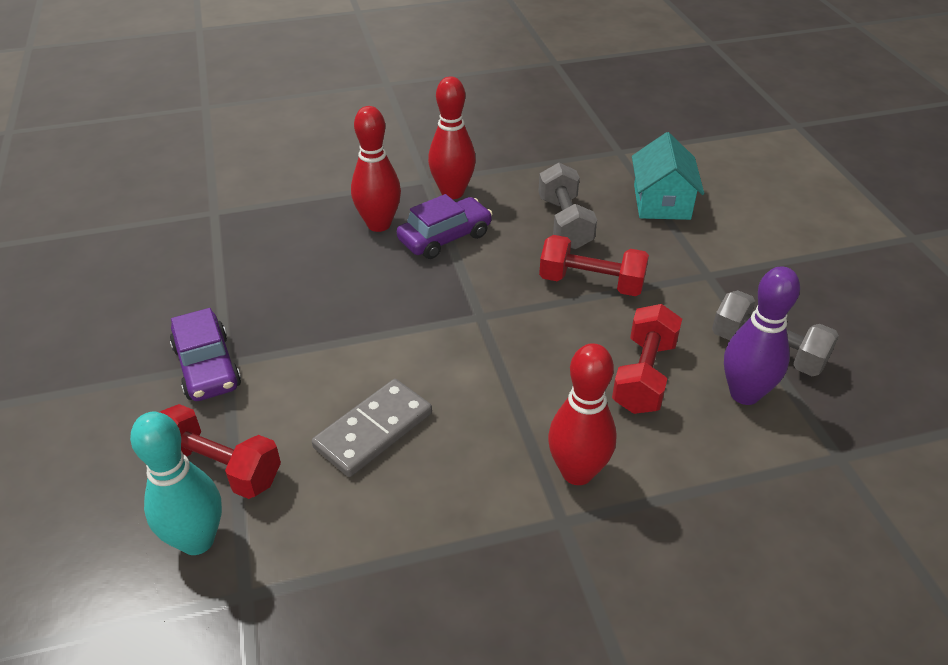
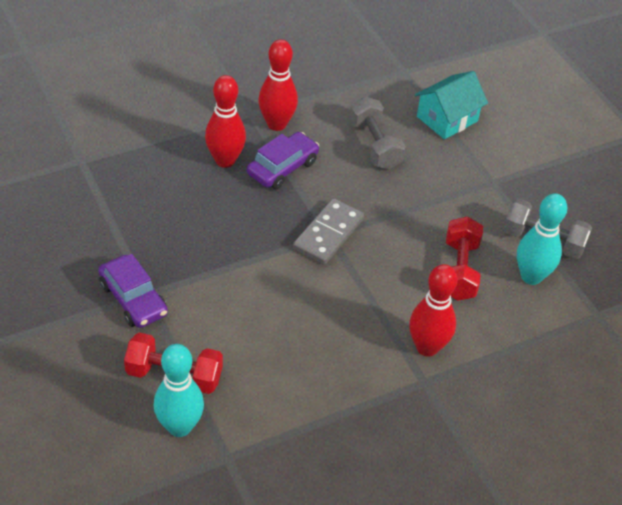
camera: 15 degrees left, 5 degrees up
grey domino [312,379,432,477] -> grey domino moved to [293,198,364,265]
red dumbbell [539,235,649,296] -> none
turquoise house [632,132,704,220] -> turquoise house turned 60 degrees clockwise [415,71,488,139]
purple bowling pin [724,266,800,405] -> turquoise bowling pin [517,193,567,285]

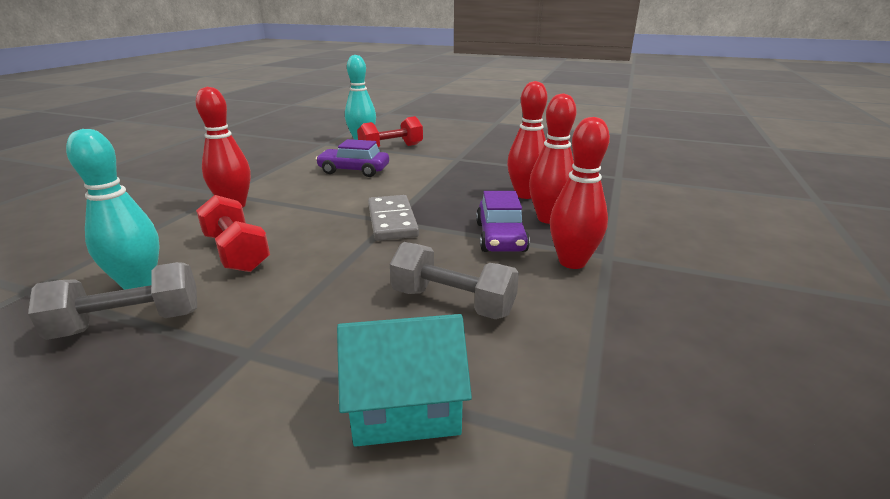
camera: 140 degrees right, 20 degrees down
purple car [98,254,168,328] -> purple car moved to [316,139,389,177]
turquoise house [415,71,488,139] -> turquoise house turned 75 degrees clockwise [337,314,472,447]
none -> red bowling pin [507,81,547,199]

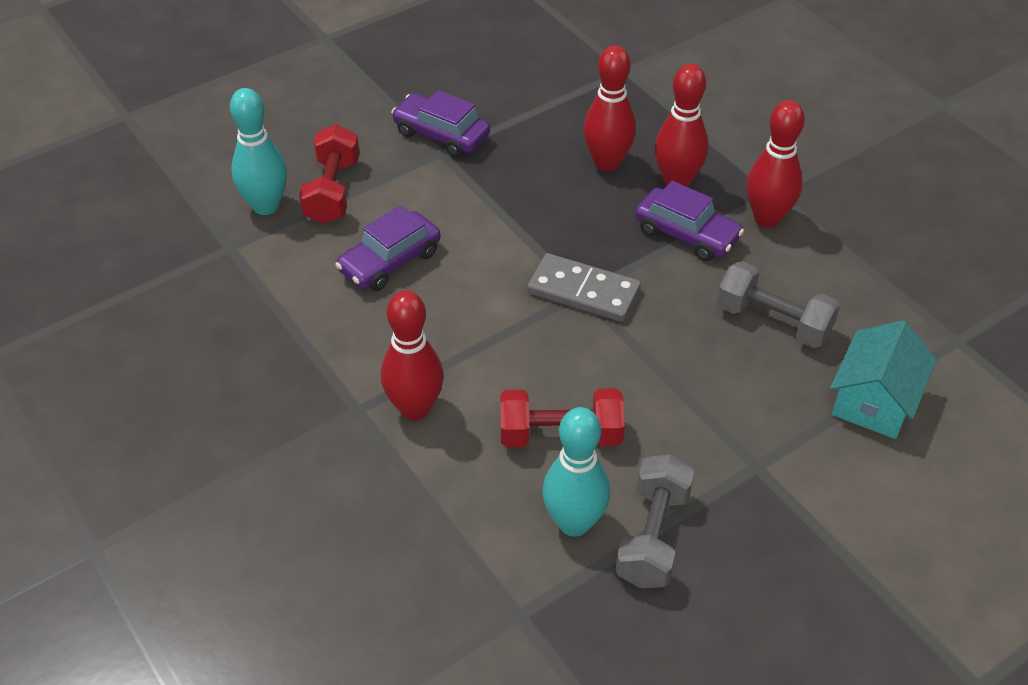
camera: 55 degrees left, 20 degrees up
grey dumbbell [390,242,519,319] -> grey dumbbell turned 60 degrees clockwise [717,261,840,348]
none -> purple car [391,90,490,157]

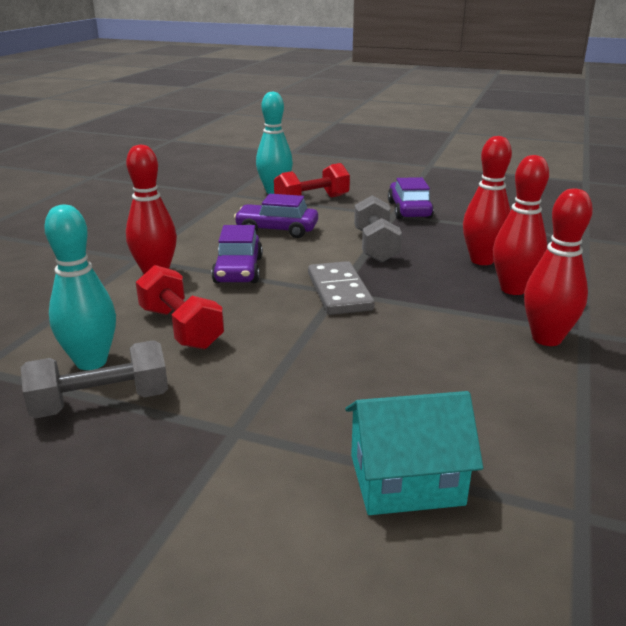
camera: 55 degrees right, 20 degrees down
purple car [635,181,744,261] -> purple car moved to [211,225,263,283]
grey dumbbell [717,261,840,348] -> grey dumbbell moved to [354,195,402,263]

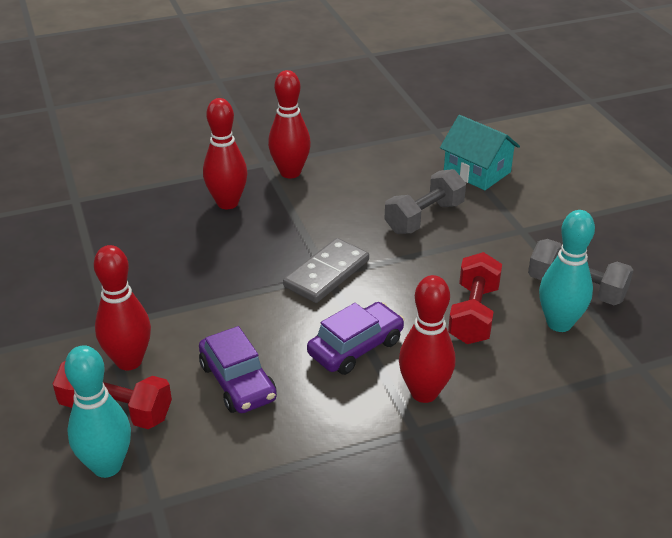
camera: 130 degrees left, 10 degrees up
grey dumbbell [354,195,402,263] -> grey dumbbell moved to [384,169,466,234]
purple car [388,177,434,219] -> none
red bowling pin [463,136,512,265] -> red bowling pin moved to [94,245,151,371]

